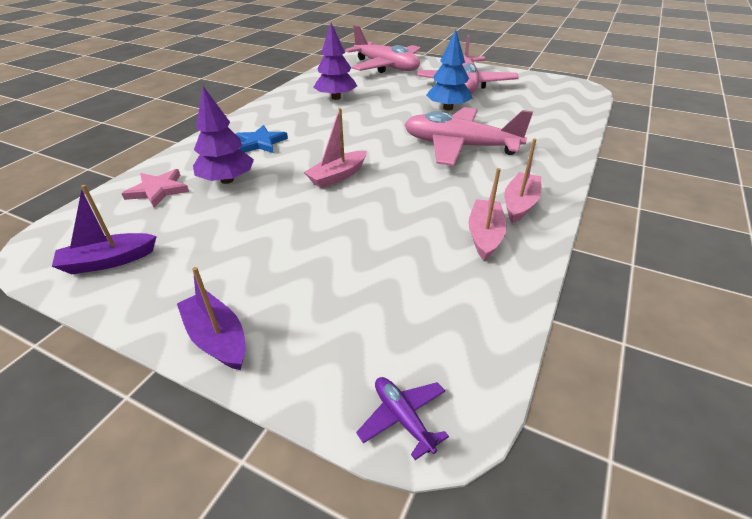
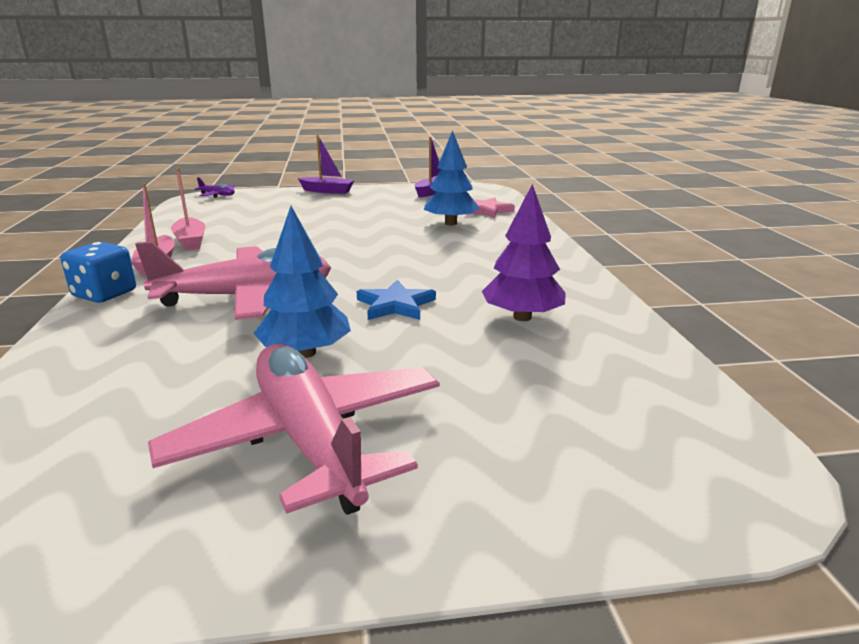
camera: 145 degrees right, 15 degrees down
purple tree [193,86,254,184] -> blue tree [424,130,480,225]
blue star [236,125,288,153] -> blue star moved to [357,280,436,320]
pink boat [304,108,367,188] -> none
pink plane [345,25,420,73] -> none
none -> blue dice [60,242,136,303]

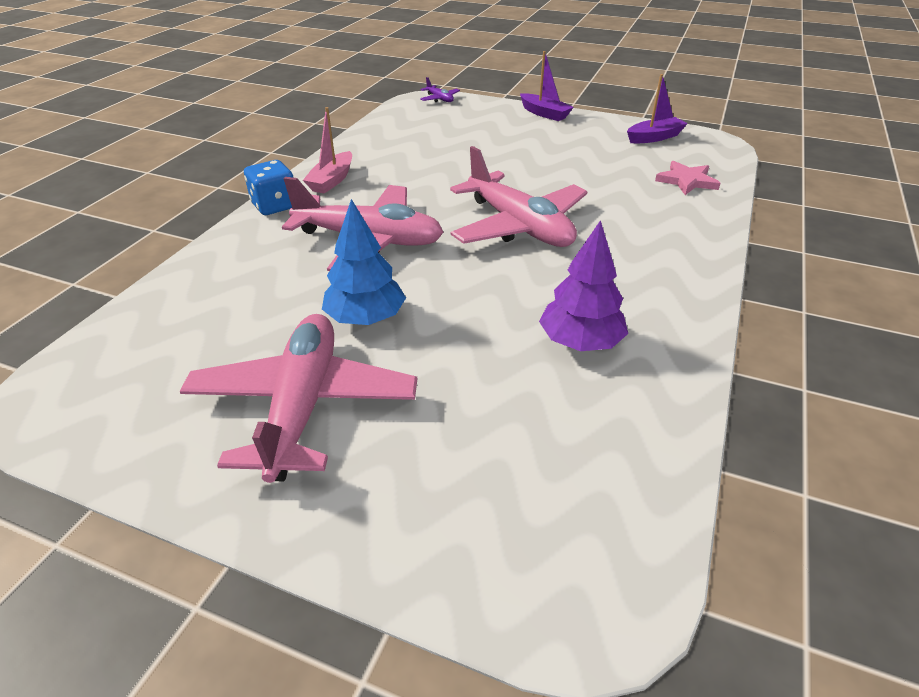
camera: 30 degrees right, 15 degrees up
pink boat [171,168,205,251] -> none
blue star [357,280,436,320] -> none
blue tree [424,130,480,225] -> none
none -> pink plane [450,146,587,247]

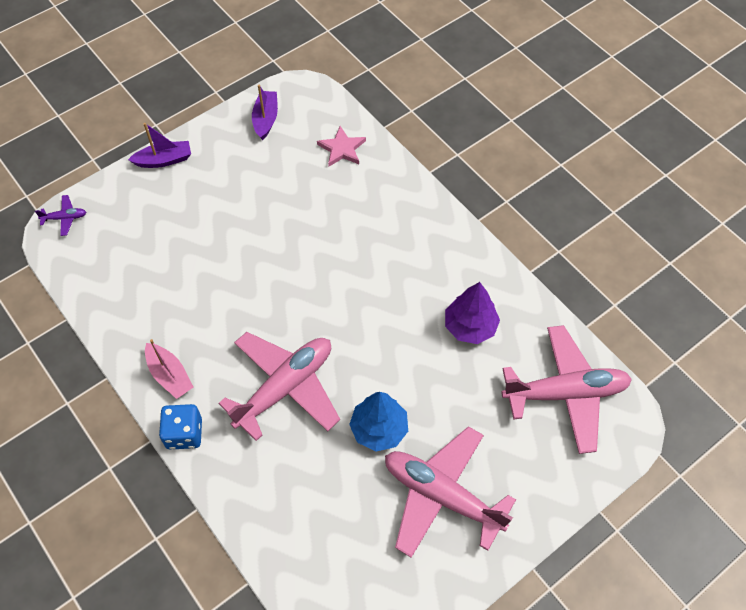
camera: 60 degrees left, 20 degrees up
pink plane [450,146,587,247] -> pink plane moved to [501,325,632,454]

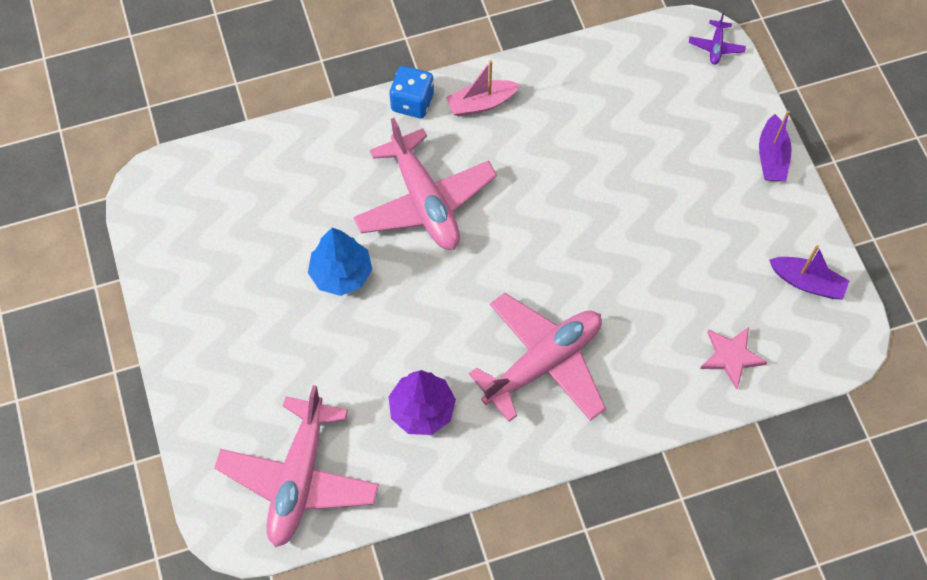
camera: 110 degrees right, 5 degrees up
pink plane [385,426,516,558] -> pink plane moved to [469,293,606,422]

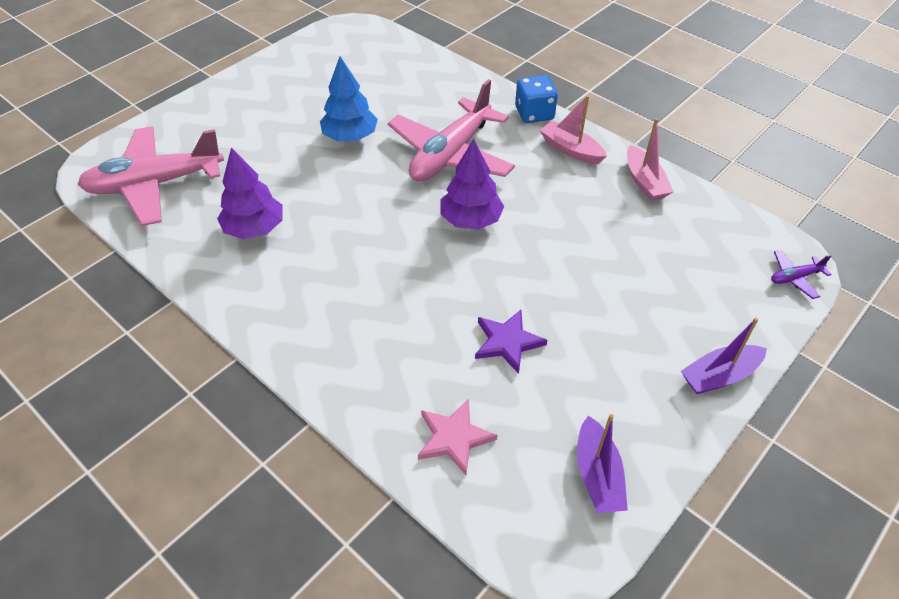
camera: 60 degrees right, 15 degrees down
pink plane [469,293,606,422] -> none
none -> purple tree [441,139,504,230]
none -> purple star [475,310,547,374]
none -> pink boat [627,118,674,201]

